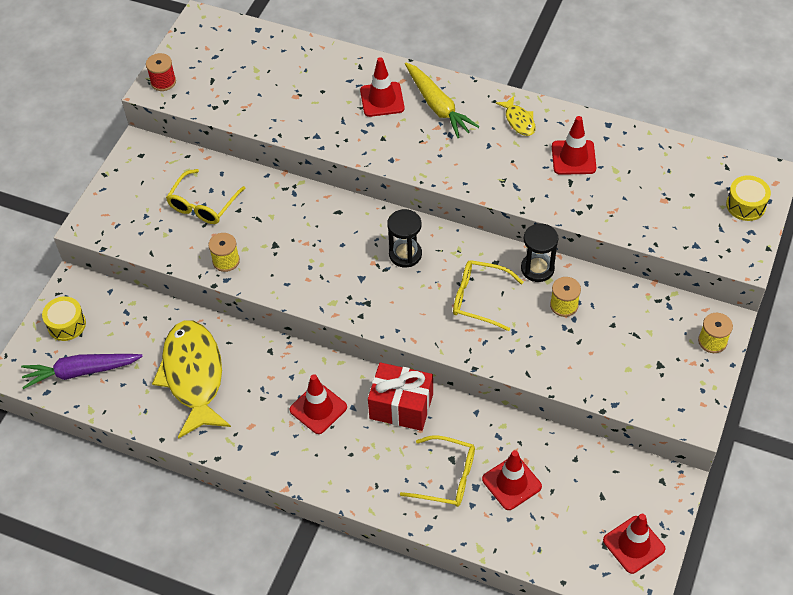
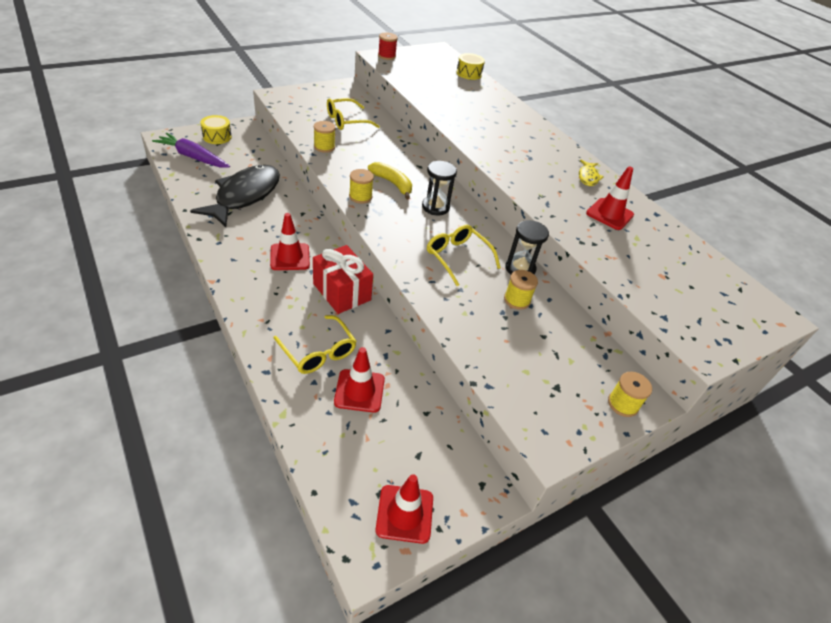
camera: 30 degrees right, 10 degrees down
yellow fish [152,320,231,439] -> black fish [190,165,280,227]
red traffic cone [360,57,405,117] -> none
yellow carrot [405,63,479,138] -> none
yellow drum [726,175,771,221] -> yellow drum moved to [456,53,485,80]
none -> yellow spool [349,169,374,204]
none -> yellow banana [368,162,412,199]

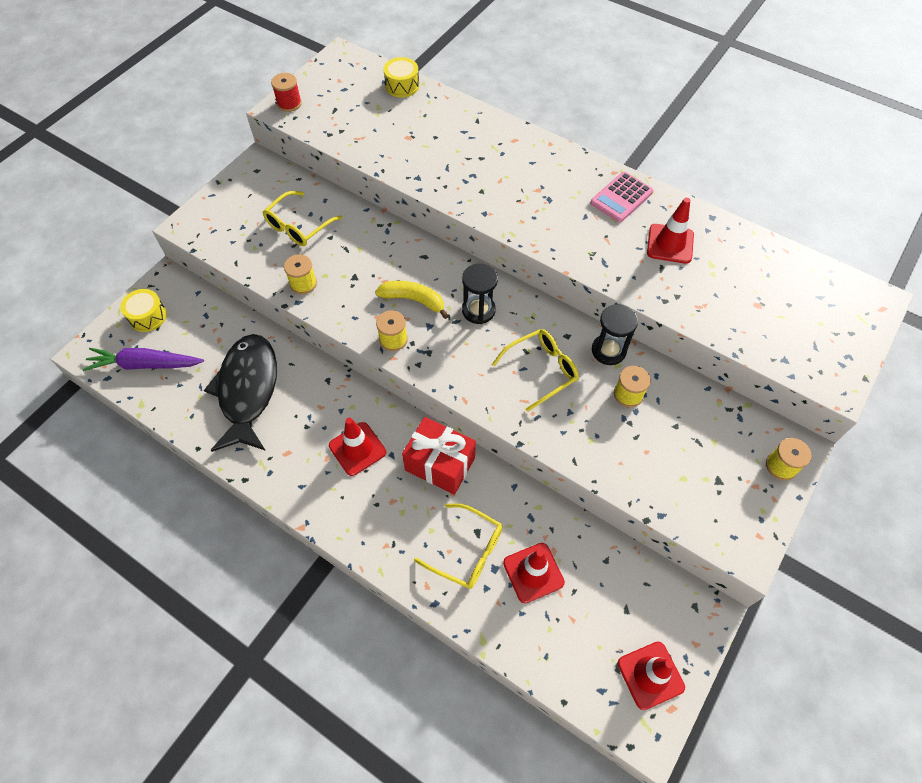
camera: 20 degrees left, 15 degrees up
yellow glasses [427,225,501,286] -> yellow glasses turned 120 degrees clockwise [492,329,579,412]
yellow fish [579,160,604,186] -> pink calculator [590,172,653,222]

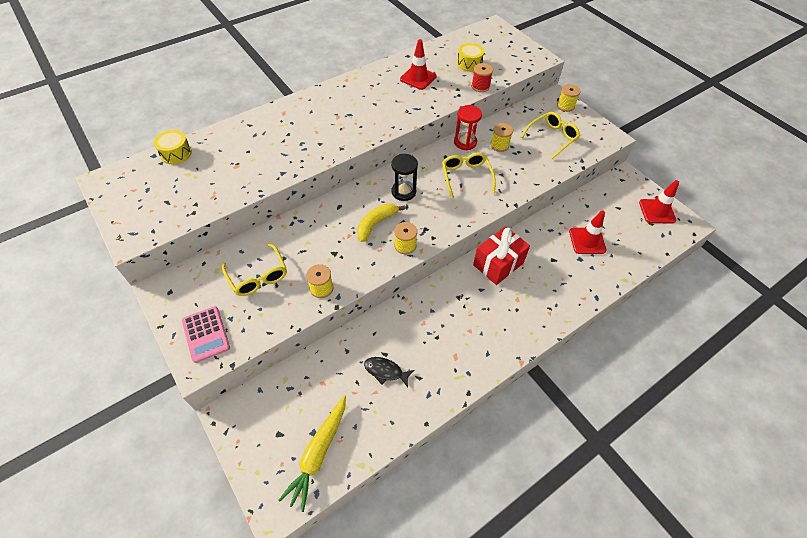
camera: 70 degrees left, 5 degrees down
purple carrot [82,348,204,371] -> yellow carrot [278,395,346,512]
yellow drum [120,289,167,332] -> yellow drum moved to [457,43,484,72]
black fish [204,334,277,452] -> black fish [364,357,414,387], size x0.44
red spool [271,73,302,112] -> red spool moved to [471,63,493,92]
red traffic cone [329,418,386,476] -> none
yellow glasses [414,504,503,589] -> yellow glasses moved to [521,112,580,159]
pink calculator [590,172,653,222] -> pink calculator moved to [182,306,230,363]
black hourglass [592,304,638,365] -> red hourglass [454,105,482,150]

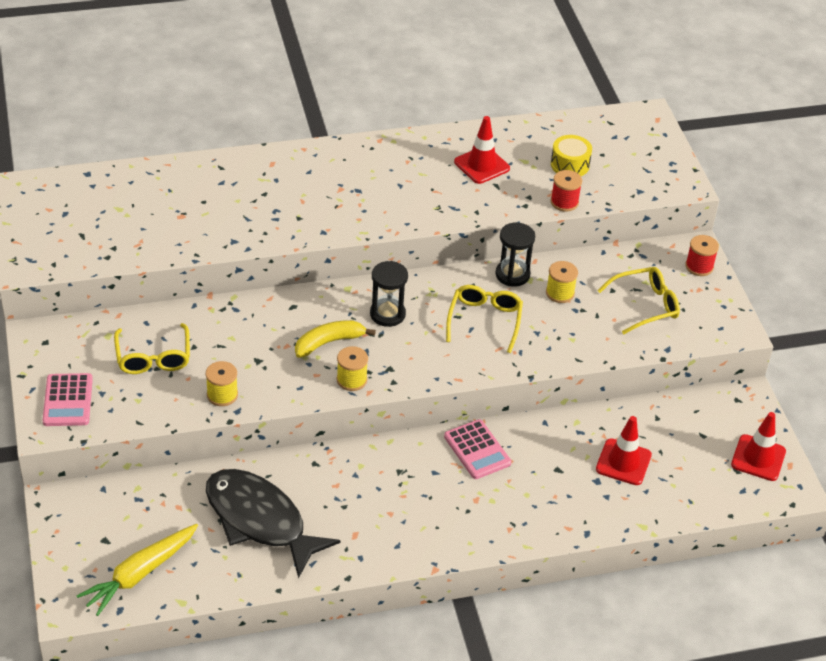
camera: 20 degrees right, 10 degrees down
yellow drum [154,130,192,164] -> none
black fish [364,357,414,387] -> black fish [206,469,340,579], size x2.29
red hourglass [454,105,482,150] -> black hourglass [496,222,535,287]
red gift [473,226,530,285] -> pink calculator [444,419,511,479]
yellow spool [557,84,580,112] -> red spool [685,235,719,276]

